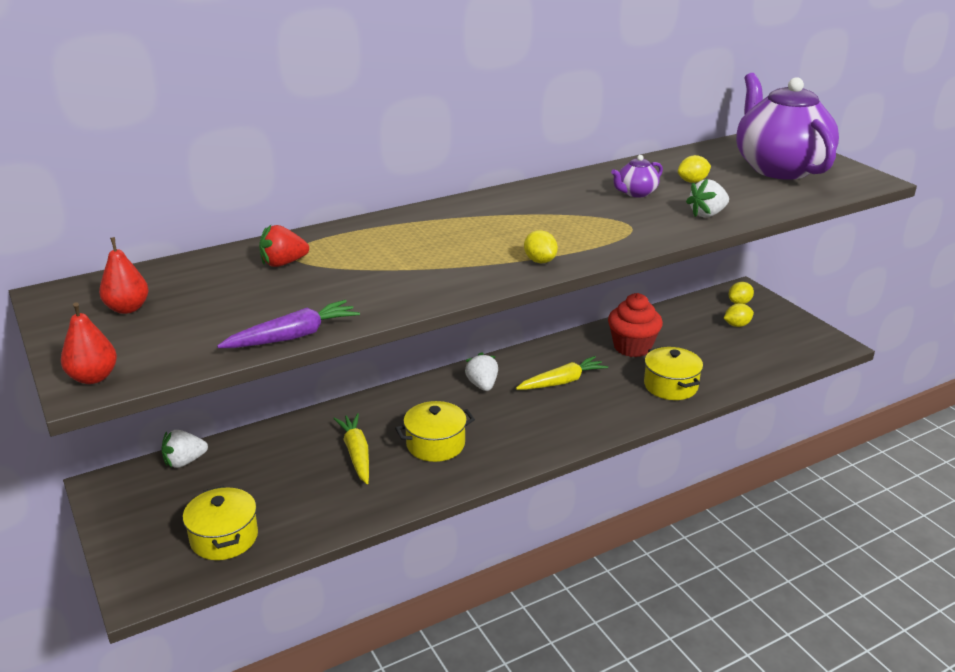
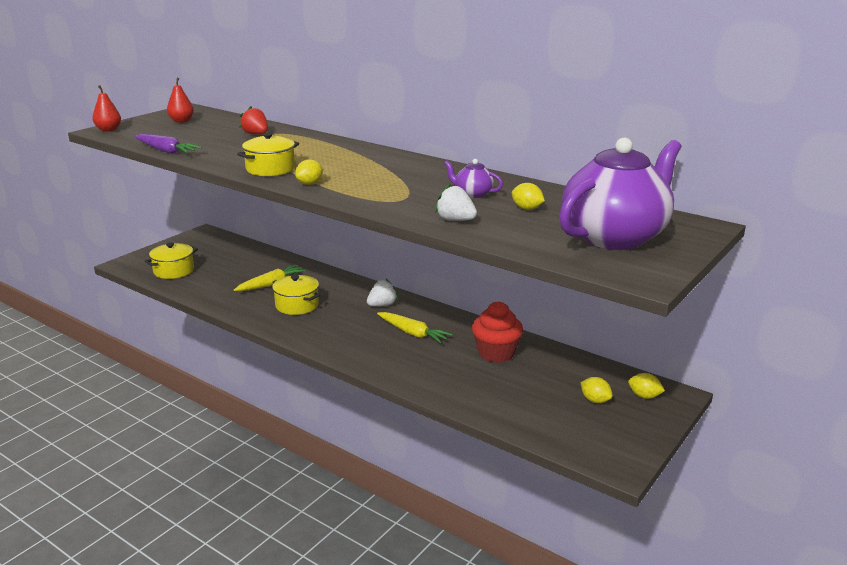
camera: 65 degrees right, 5 degrees down
white strawberry [161,430,208,468] -> none
yellow pot [644,347,703,400] -> yellow pot moved to [237,133,299,176]

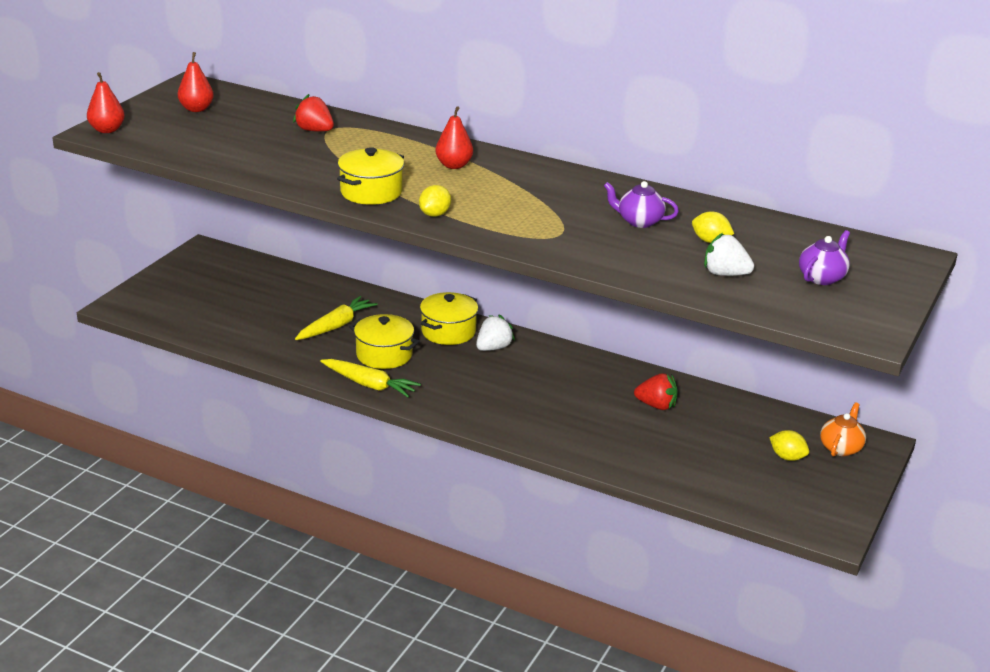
camera: 10 degrees left, 5 degrees up
purple carrot [134,134,202,154] -> none
yellow pot [144,242,198,279] -> yellow pot moved to [420,292,478,345]
yellow carrot [377,312,452,344] -> yellow carrot moved to [320,359,421,397]
white strawberry [435,183,477,221] -> white strawberry moved to [704,233,754,276]
red cupcake [472,301,523,363] -> red strawberry [634,373,678,410]
purple teapot [559,138,681,250] -> purple teapot [799,230,850,285], size x0.41
yellow lemon [628,373,665,399] -> orange teapot [820,402,866,457]
none -> red pear [435,106,473,169]

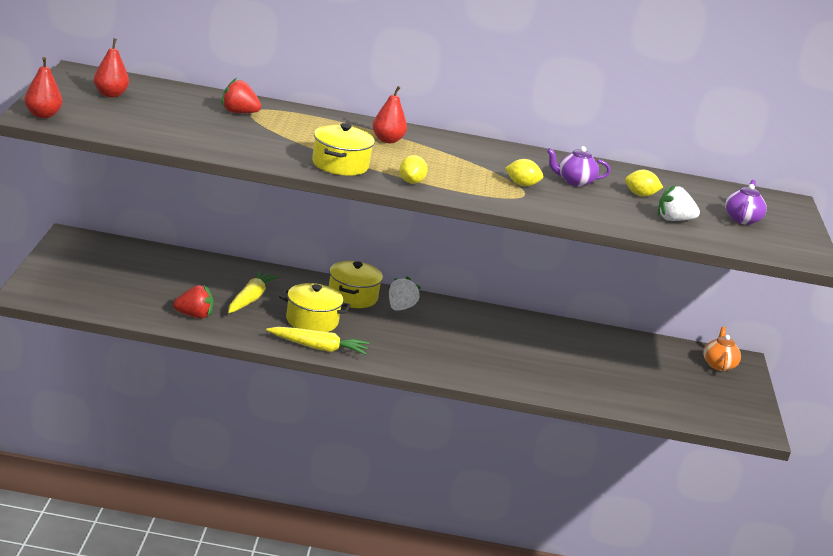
camera: 25 degrees left, 5 degrees down
red strawberry [634,373,678,410] -> red strawberry moved to [173,285,213,319]
yellow lemon [769,430,809,461] -> yellow lemon moved to [505,159,543,186]

